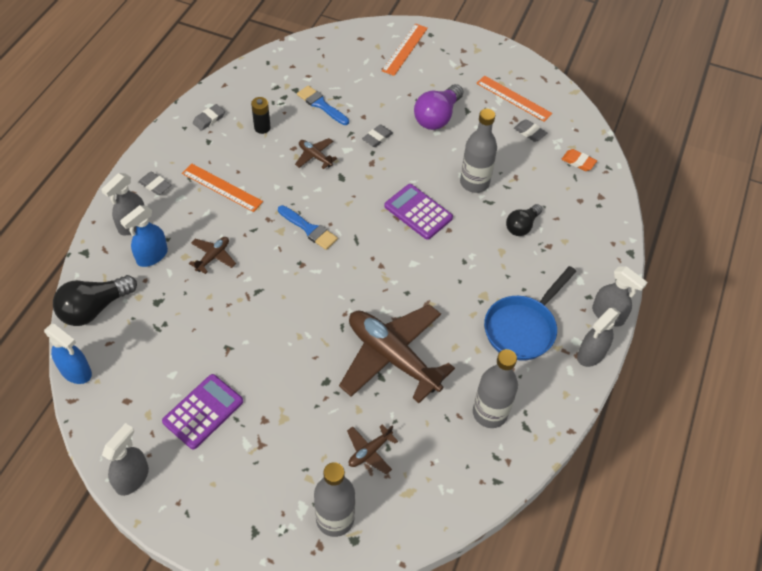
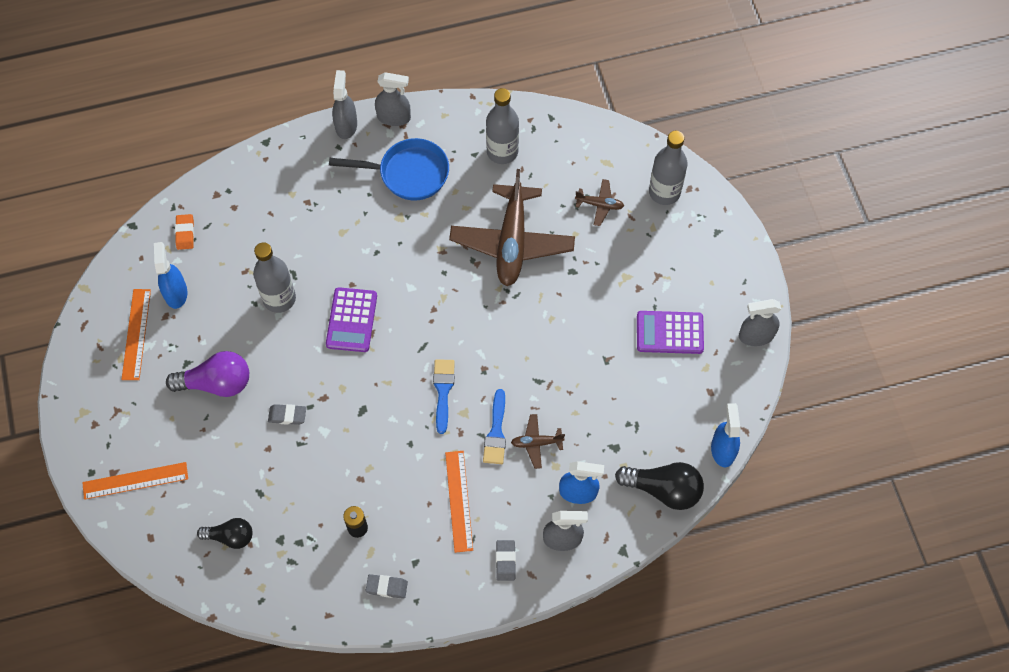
camera: 125 degrees left, 10 degrees up
brown plane [295,138,337,169] -> none
blue brush [297,85,349,125] -> blue brush moved to [483,389,506,464]
black light bulb [506,204,542,236] -> black light bulb moved to [197,518,252,549]
grey eraser [514,119,547,142] -> blue spray bottle [154,242,187,309]

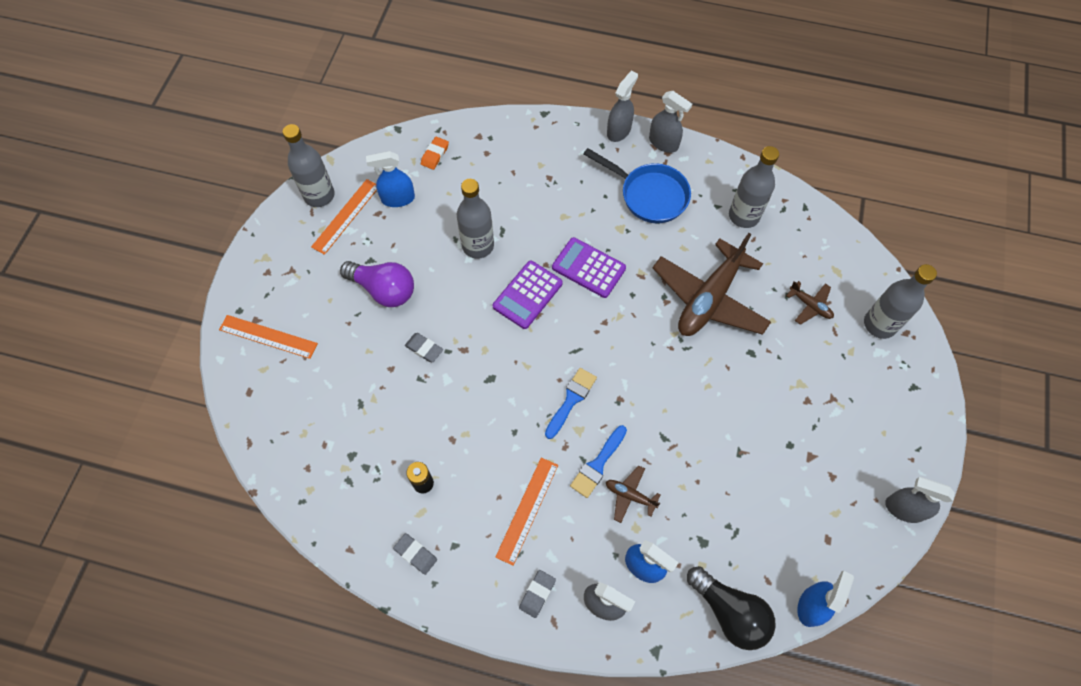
camera: 30 degrees right, 0 degrees up
blue spray bottle [154,242,187,309] -> blue spray bottle turned 120 degrees counterclockwise [366,151,415,207]
black light bulb [197,518,252,549] -> none
purple calculator [637,311,704,354] -> purple calculator moved to [552,237,626,298]
none -> grey bottle [282,124,335,207]

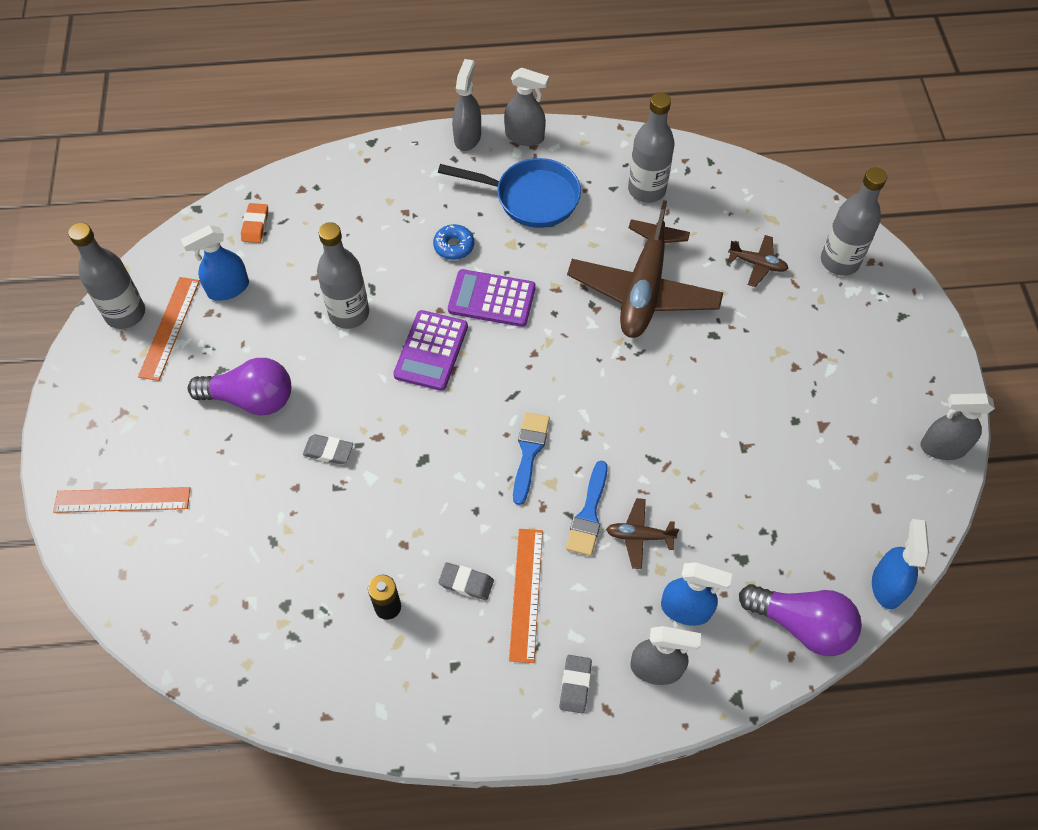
camera: 20 degrees left, 5 degrees down
grey eraser [393,533,437,575] -> grey eraser moved to [438,562,494,600]
black light bulb [687,566,776,650] -> purple light bulb [739,584,862,656]
none -> blue donut [433,224,474,260]

